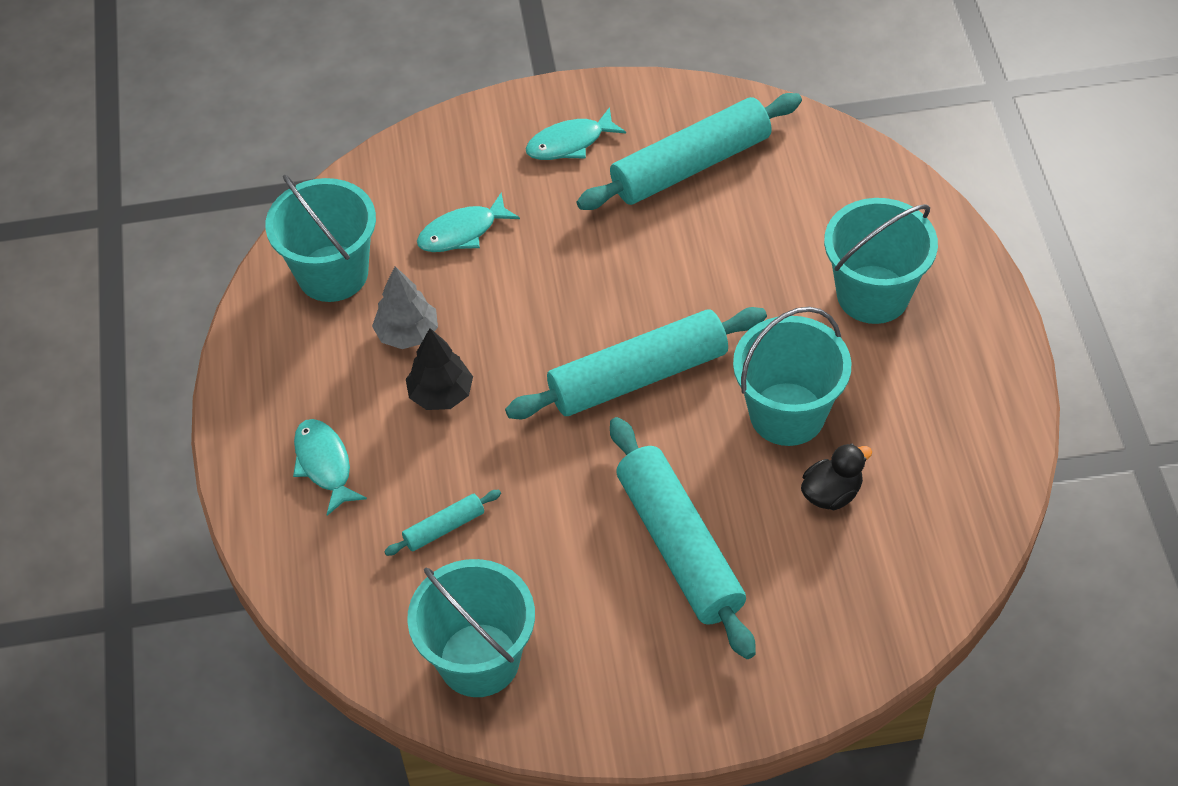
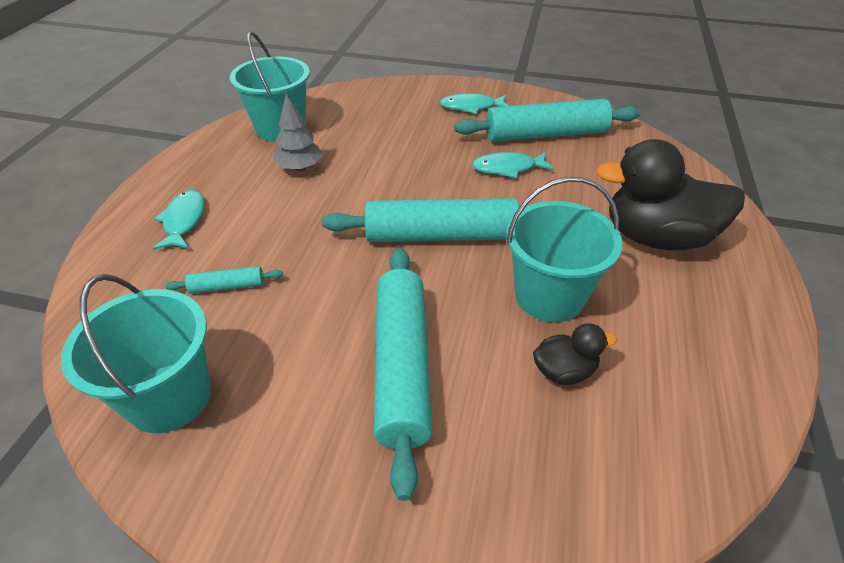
camera: 20 degrees right, 10 degrees down
black tree [406,328,473,410] -> none
turquoise fish [417,193,520,252] -> turquoise fish moved to [472,152,554,178]
turquoise bucket [824,198,938,324] -> black duck [596,139,745,250]

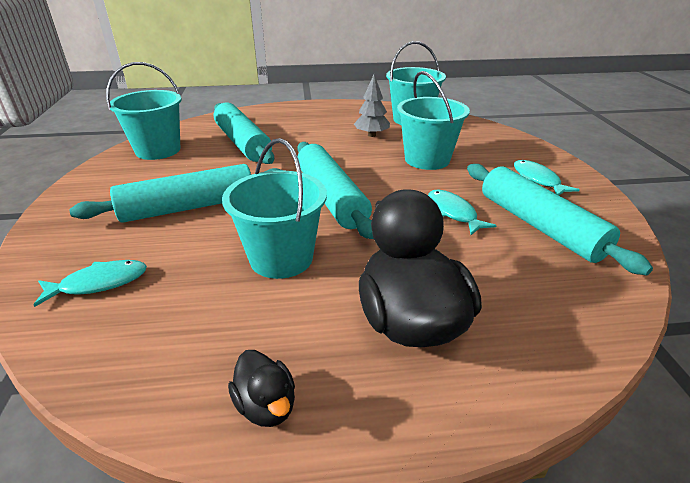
camera: 70 degrees right, 10 degrees down
turquoise fish [153,190,205,250] -> turquoise fish moved to [34,260,147,307]
turquoise rolling pin [165,266,283,294] -> turquoise rolling pin [214,102,274,164], size x2.26
black duck [533,323,617,385] -> black duck moved to [228,350,295,427]
none -> turquoise bucket [397,71,470,170]

